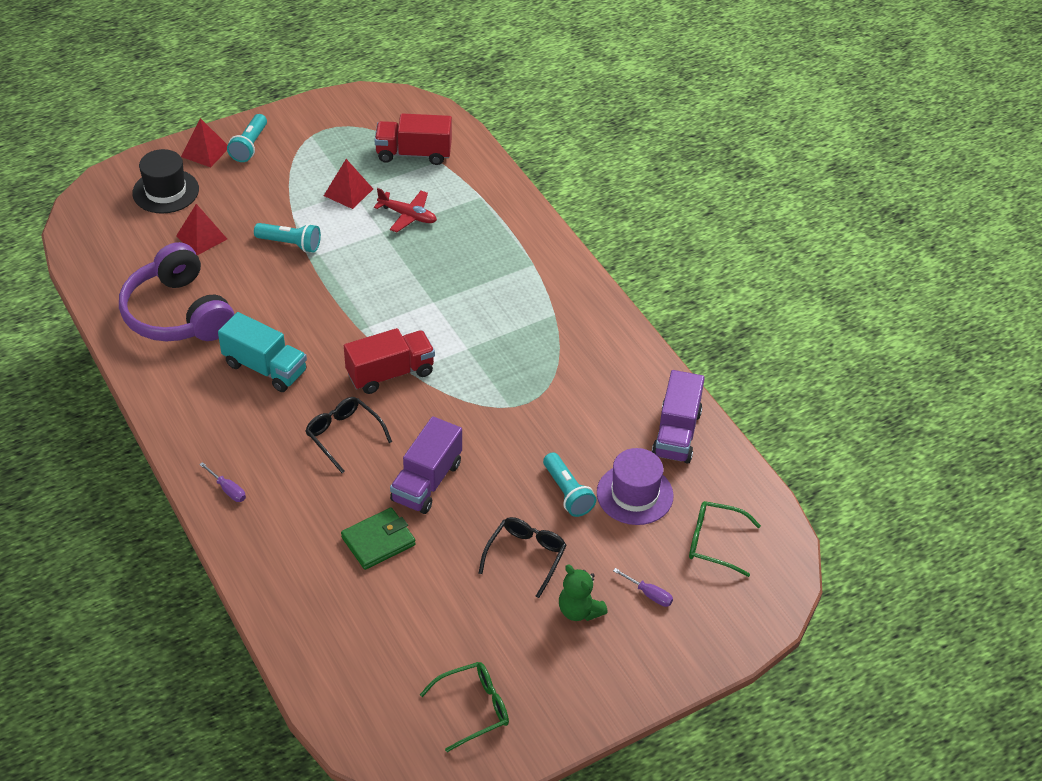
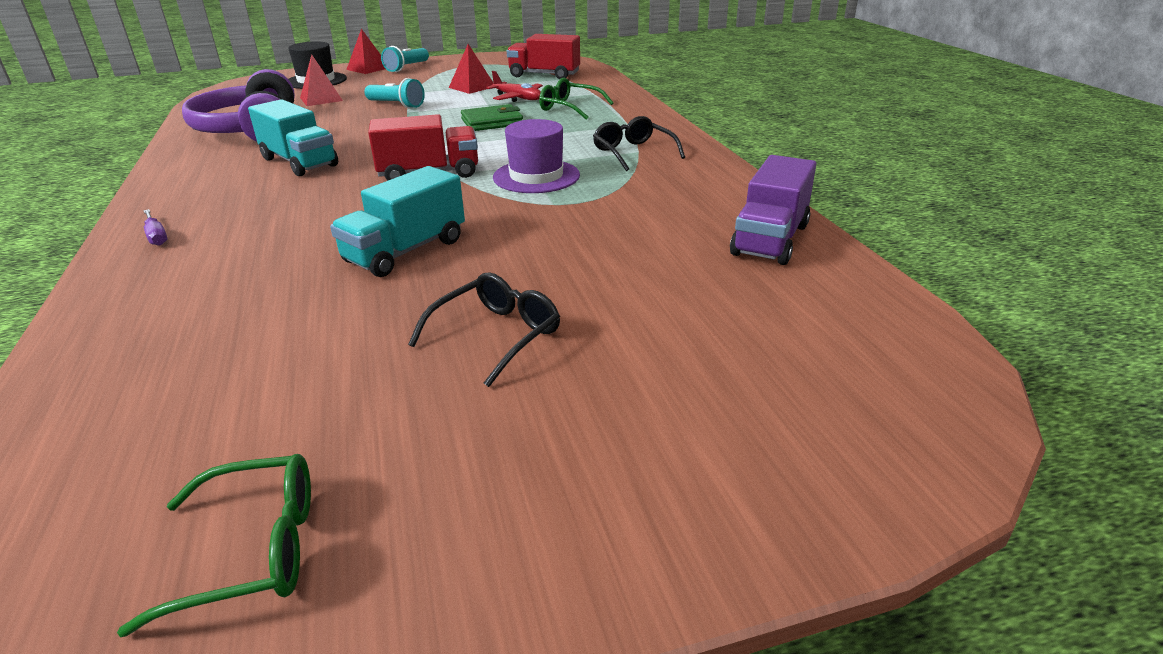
camera: 15 degrees right, 15 degrees down
black glasses [305,397,392,473] -> black glasses moved to [593,116,685,171]
green wallet [341,507,416,570] -> green wallet moved to [461,104,523,131]
purple truck [390,416,462,514] -> turquoise truck [330,166,465,277]
turquoise flashlight [543,452,596,517] -> none
green teddy bear [559,565,608,621] -> none
purple hat [597,448,674,525] -> purple hat moved to [493,119,580,193]
purple screwdriver [613,568,673,607] -> none
green glasses [689,501,761,577] -> green glasses moved to [539,77,614,120]

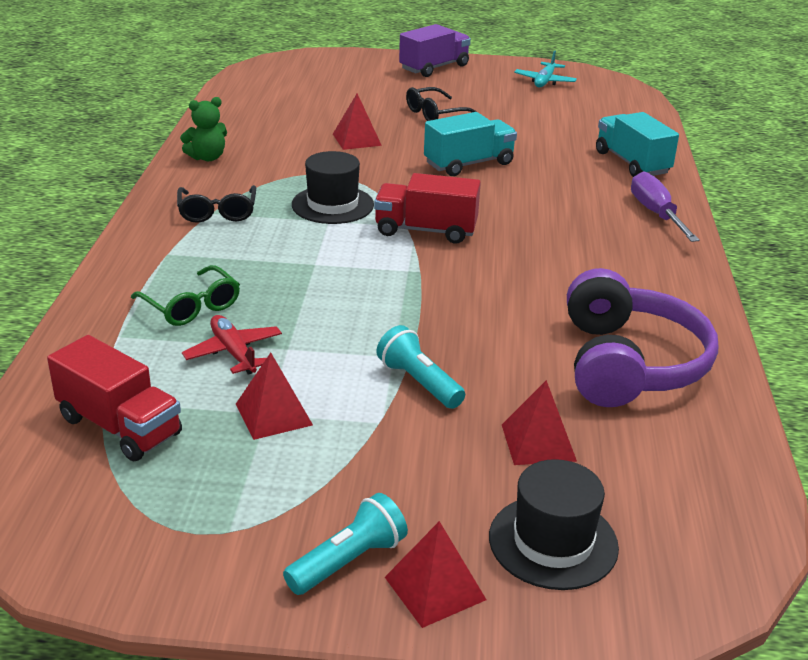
camera: 160 degrees left, 0 degrees up
green glasses [117,454,311,637] -> turquoise plane [514,50,577,87]
purple screwdriver [144,209,167,246] -> purple screwdriver [631,171,700,242], size x1.92
turquoise truck [248,99,338,176] -> turquoise truck moved to [596,112,679,177]
green wallet [461,104,523,131] -> none
purple hat [493,119,580,193] -> black hat [292,151,374,224]
purple truck [730,155,816,265] -> purple truck moved to [399,24,471,77]
none -> green teddy bear [180,97,227,161]
none -> red pyramid [333,93,382,150]

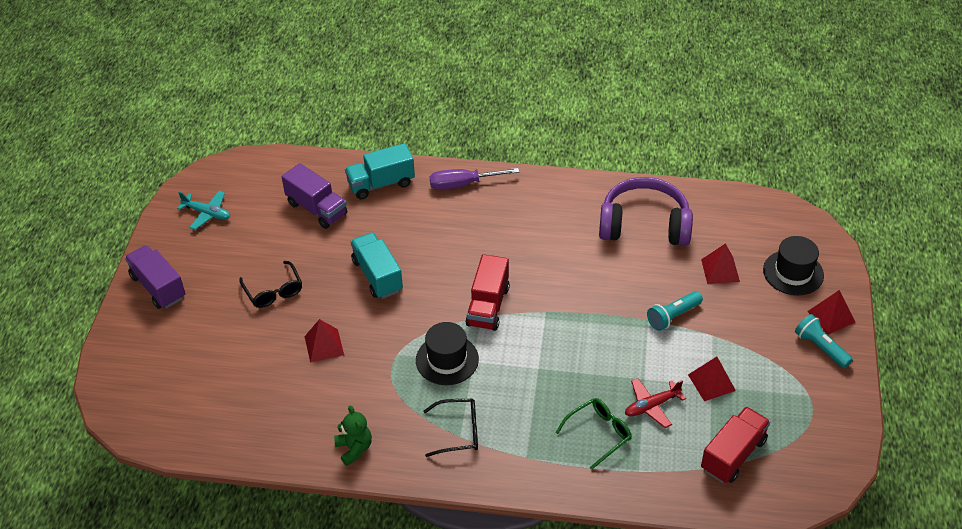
camera: 85 degrees left, 15 degrees up
none -> purple truck [282,163,347,229]

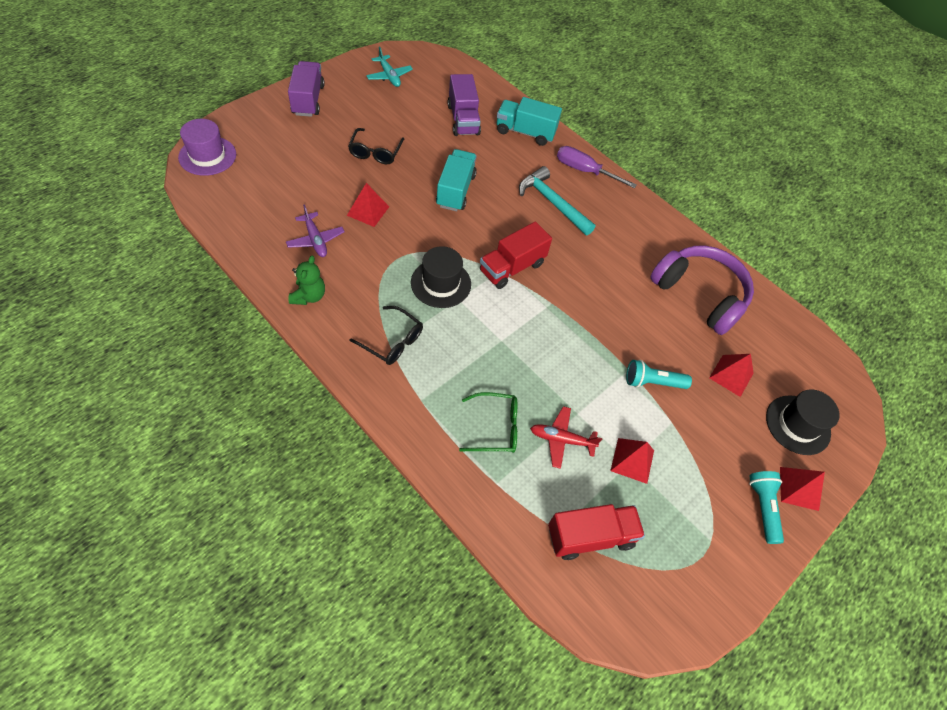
camera: 30 degrees right, 10 degrees up
none -> purple hat [178,119,236,176]
none -> purple plane [286,204,345,257]
none -> turquoise hammer [519,166,595,235]

